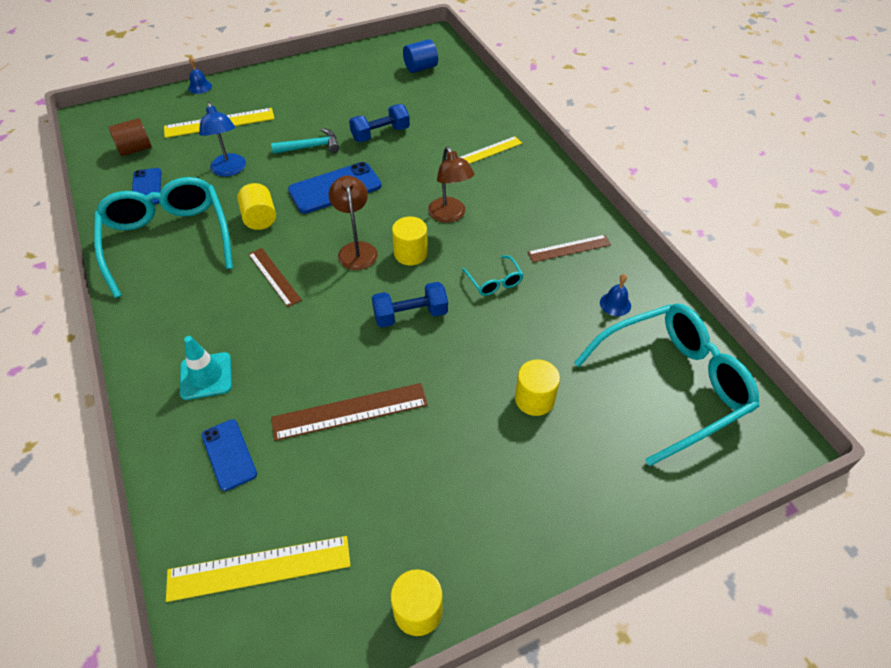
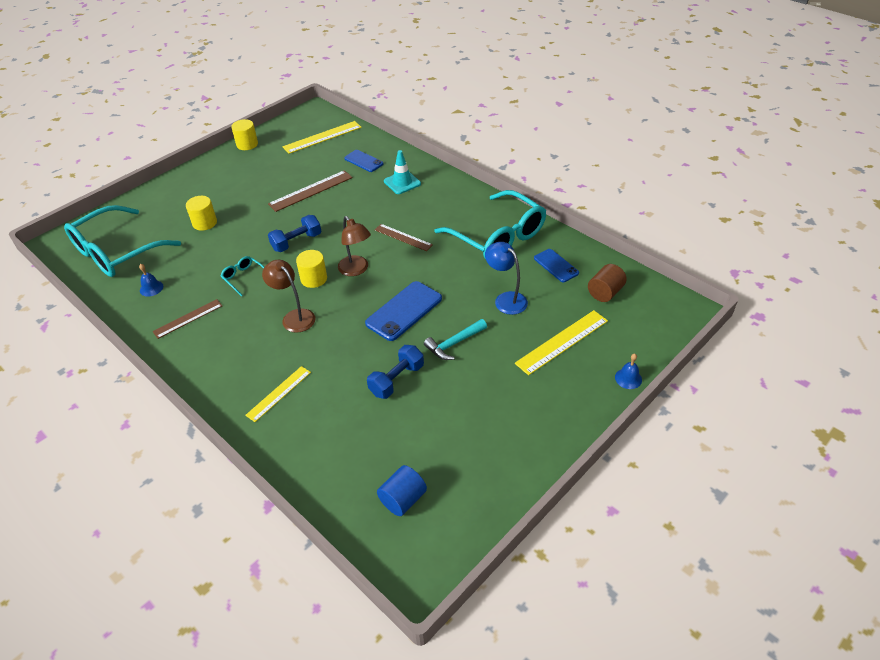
camera: 160 degrees right, 5 degrees down
yellow cylinder [237,183,276,230] -> none

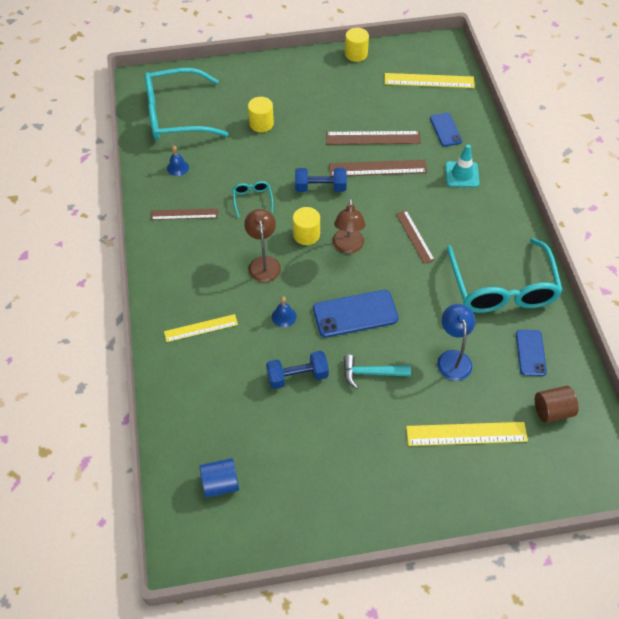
camera: 35 degrees right, 10 degrees up
blue bell [615,354,642,389] -> blue bell moved to [272,296,296,327]
none -> brown ruler [329,160,427,176]

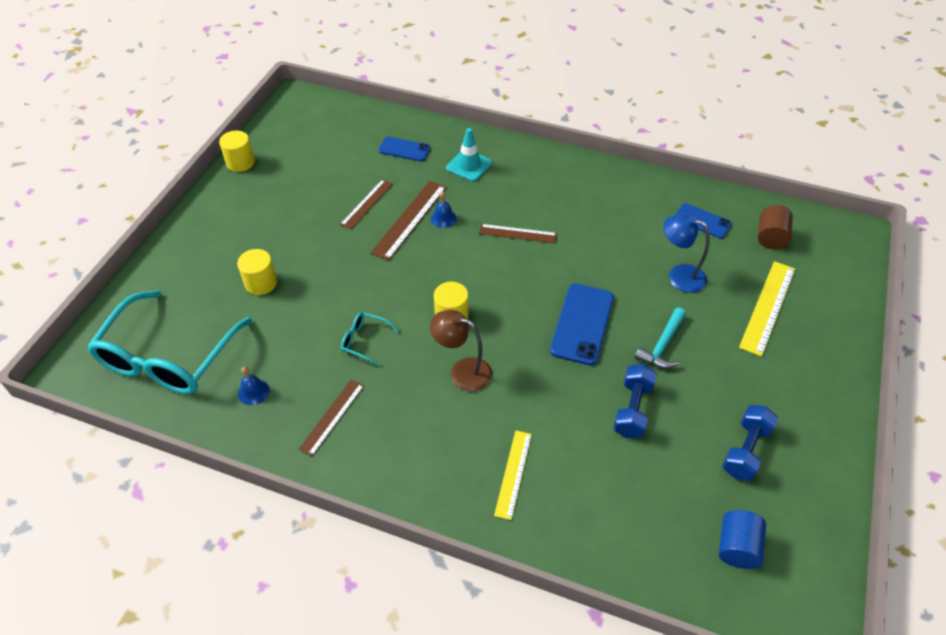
camera: 60 degrees left, 5 degrees down
blue bell [272,296,296,327] -> blue bell moved to [431,191,457,228]
blue dumbbell [295,168,347,192] -> blue dumbbell moved to [722,405,778,481]
brown ruler [326,131,421,145] -> brown ruler [340,179,393,229], size x0.66
brown lamp [332,198,366,254] -> none
yellow ruler [384,73,475,88] -> none
turquoise glasses [447,238,563,313] -> none

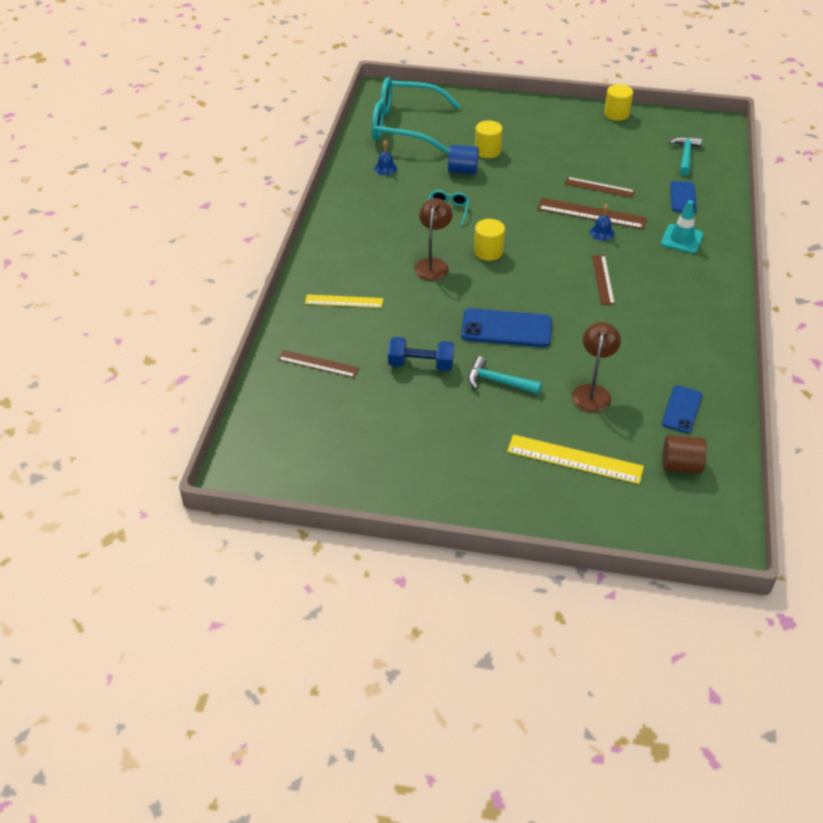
camera: 80 degrees right, 5 degrees down
brown ruler [298,379,364,456] -> brown ruler moved to [278,350,359,378]
blue lamp [663,214,709,293] -> brown lamp [572,322,621,412]
blue cylinder [719,510,766,569] -> blue cylinder moved to [448,145,479,174]
blue dumbbell [722,405,778,481] -> none
none -> turquoise hammer [669,136,702,176]

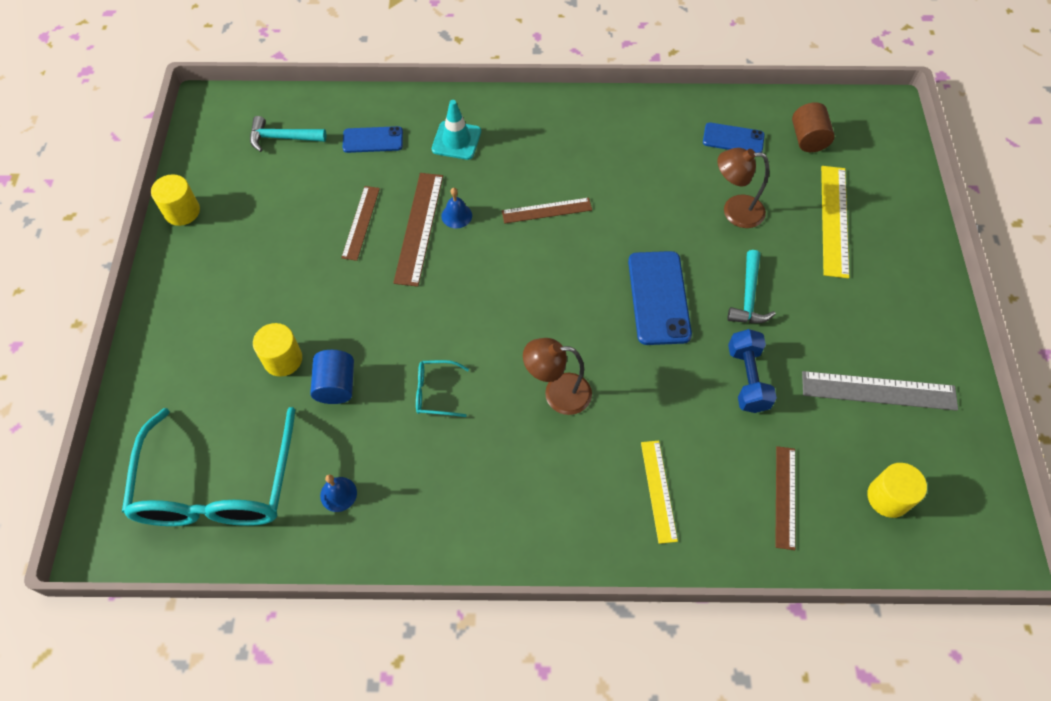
camera: 100 degrees left, 15 degrees up
yellow cylinder [474,219,505,261] -> yellow cylinder moved to [867,463,927,518]
none -> grey ruler [802,371,958,411]

